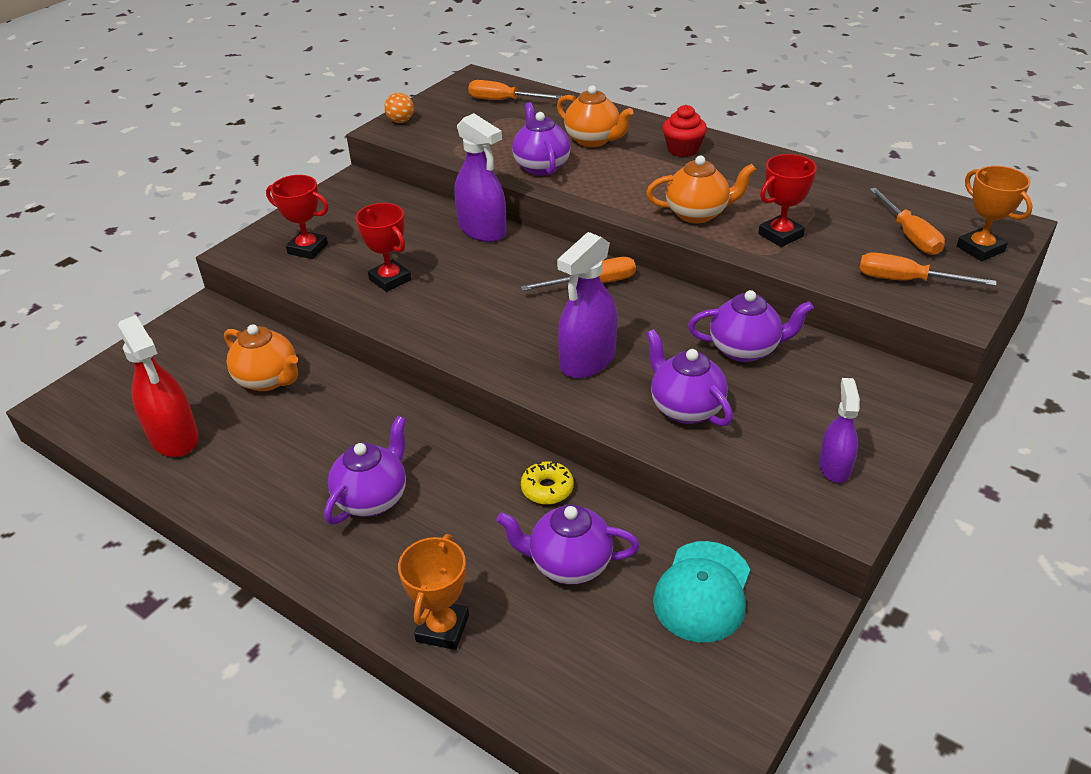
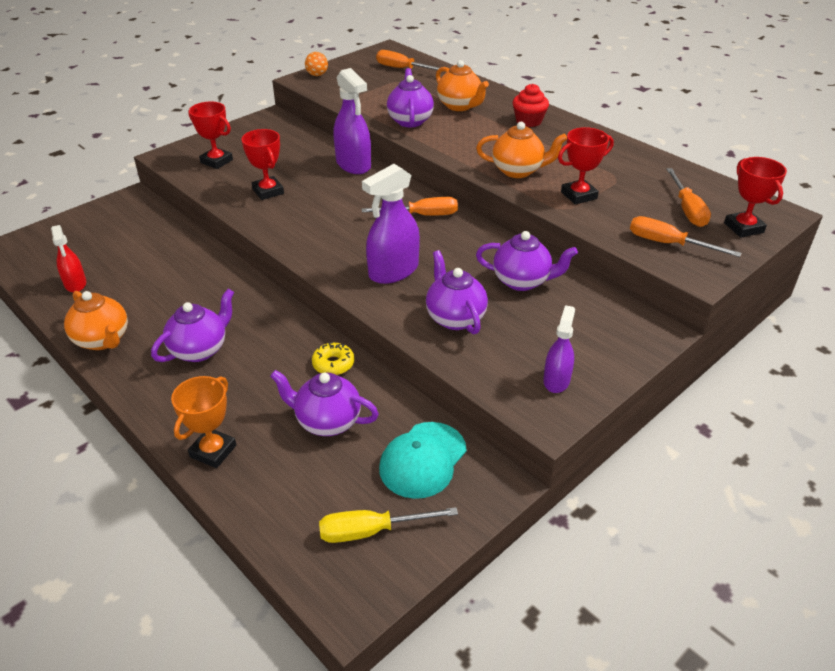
camera: 10 degrees right, 0 degrees up
red spray bottle [118,315,199,457] -> red spray bottle [51,225,86,292], size x0.61
orange teapot [224,324,298,391] -> orange teapot moved to [64,291,128,350]
orange trophy [957,166,1033,261] -> red trophy [724,157,787,238]
none -> yellow screwdriver [319,507,458,543]

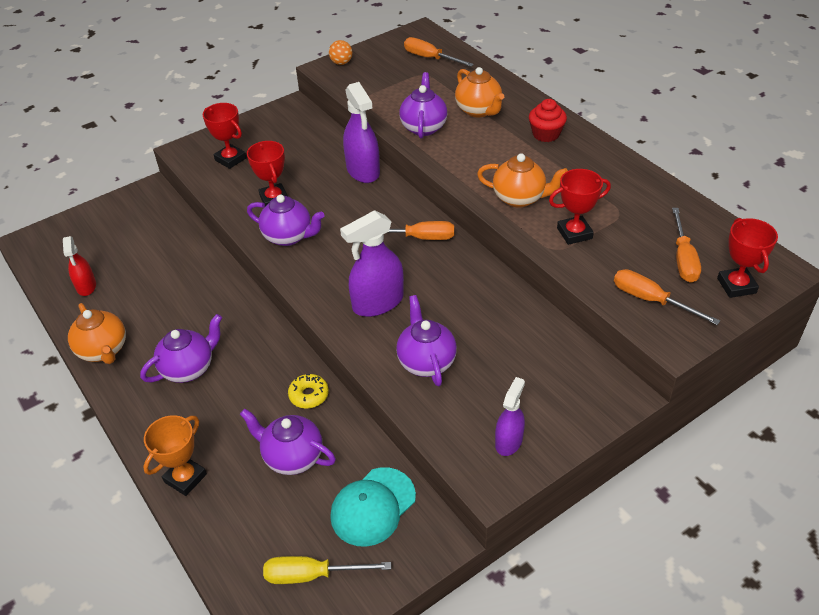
camera: 10 degrees right, 5 degrees up
purple teapot [476,231,578,291] -> purple teapot moved to [247,195,324,246]

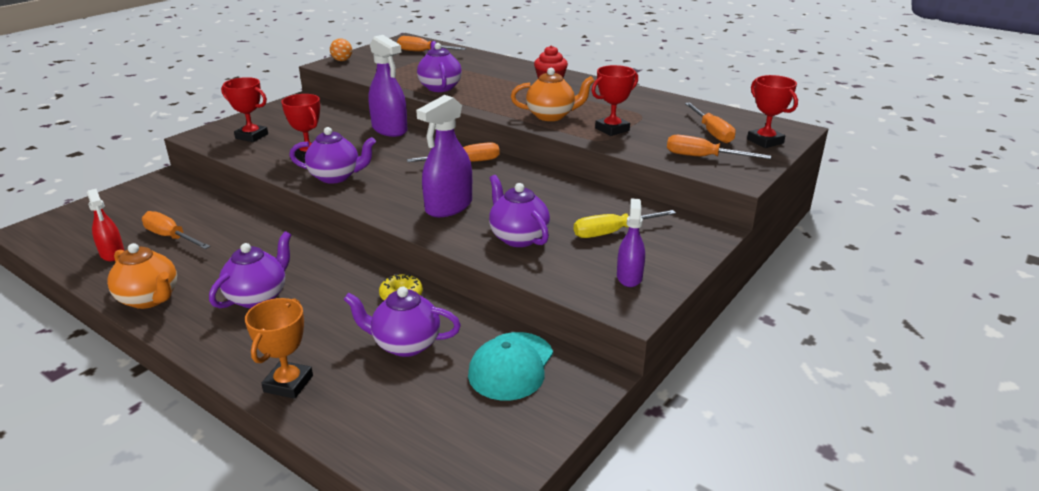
camera: 20 degrees left, 15 degrees down
yellow screwdriver [263,556,391,584] -> yellow screwdriver moved to [574,210,676,238]
orange teapot [455,67,504,117] -> none
none -> orange screwdriver [142,211,211,249]

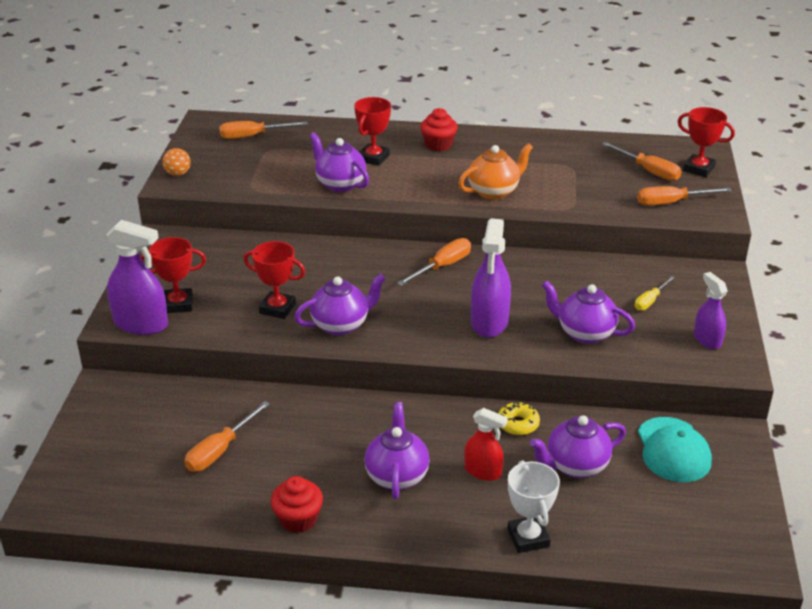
camera: 30 degrees left, 5 degrees up
red spray bottle [87,189,125,261] -> red spray bottle moved to [464,408,508,481]
orange teapot [107,243,177,309] -> red cupcake [271,476,323,533]
orange screwdriver [142,211,211,249] -> orange screwdriver turned 60 degrees counterclockwise [184,401,270,472]
orange trophy [245,298,313,399] -> white trophy [507,460,560,553]
purple spray bottle [368,35,408,137] -> purple spray bottle moved to [107,220,168,335]
yellow screwdriver [574,210,676,238] -> yellow screwdriver [635,276,675,311], size x0.66
red trophy [591,65,638,136] -> red trophy moved to [354,97,391,166]

